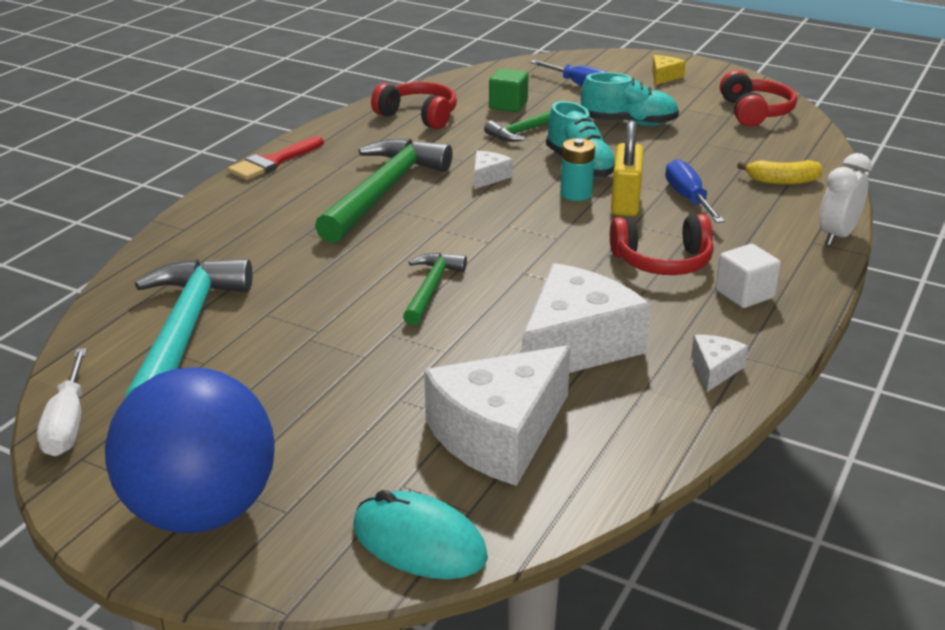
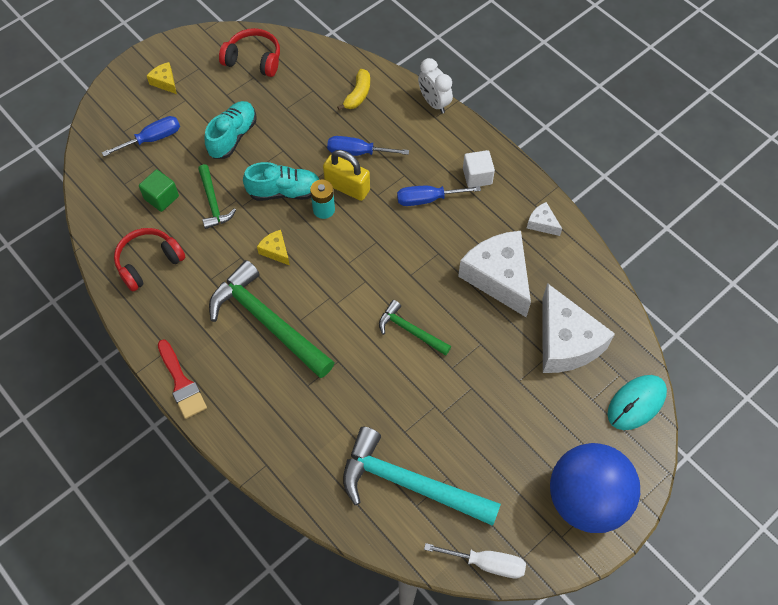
camera: 70 degrees left, 30 degrees up
white cheese [474,151,513,189] -> yellow cheese [257,230,290,266]
red headphones [610,214,714,275] -> blue screwdriver [397,186,481,206]

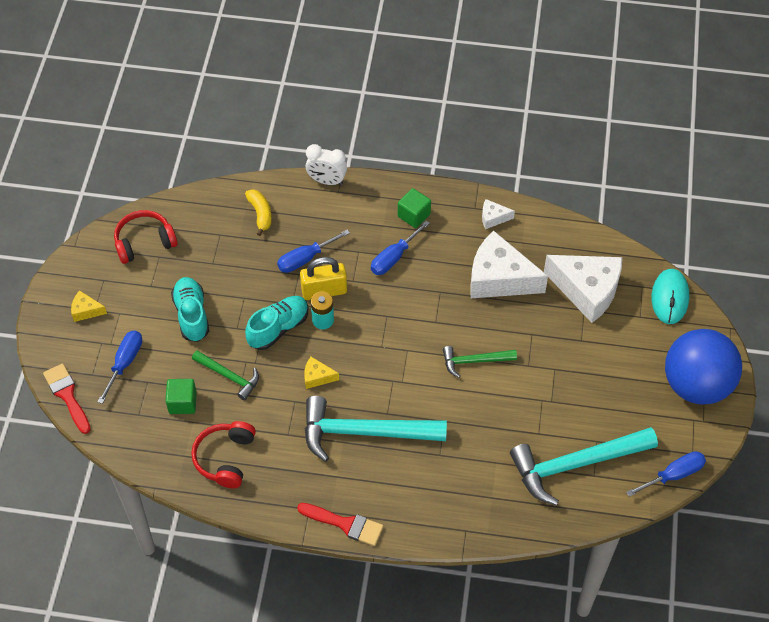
camera: 40 degrees left, 5 degrees down
green hammer [209,260,335,378] -> turquoise hammer [305,396,447,462]
white screwdriver [424,543,526,578] -> blue screwdriver [626,451,706,497]
white cube [463,150,495,188] -> green cube [398,188,431,228]
none -> red brush [43,363,91,434]

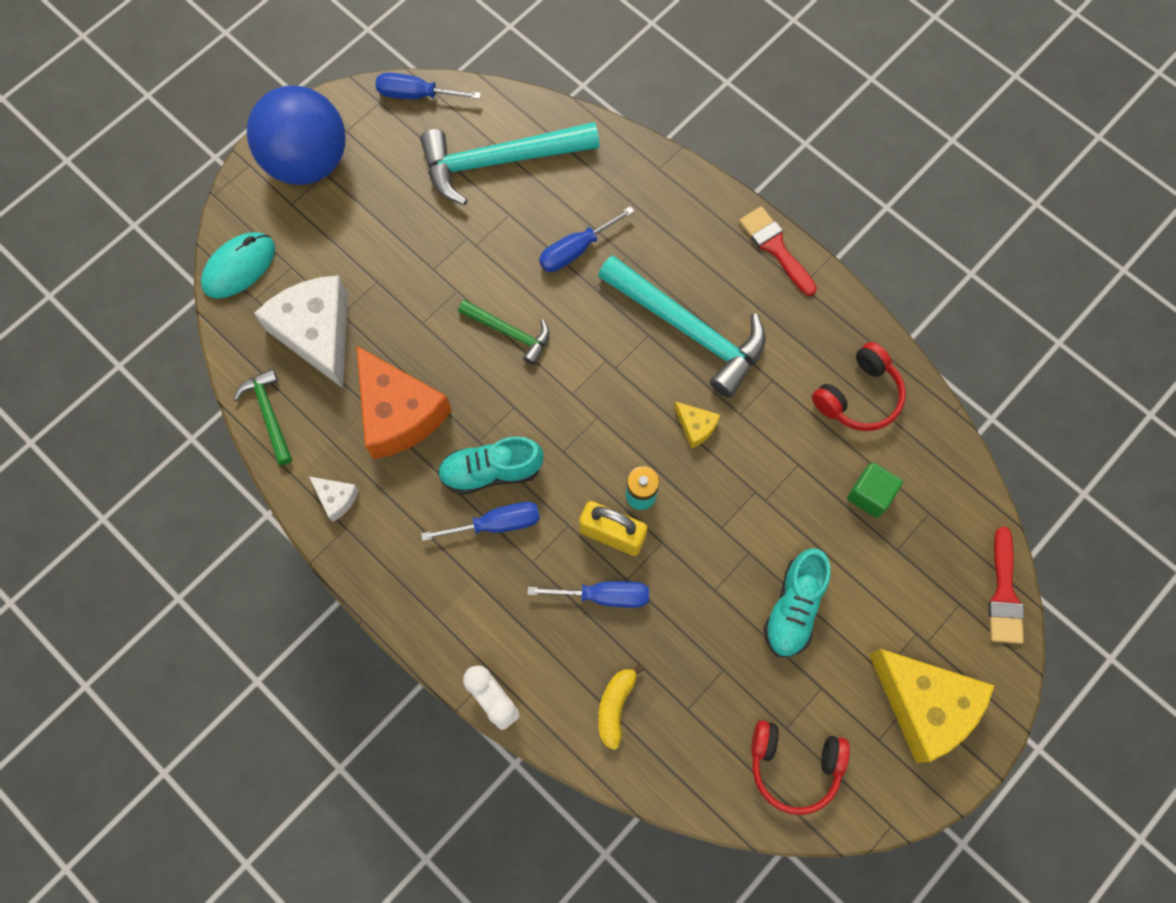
camera: 145 degrees left, 15 degrees up
yellow cheese [71,290,107,322] -> yellow cheese [869,649,994,763], size x2.27
blue screwdriver [98,331,142,404] -> blue screwdriver moved to [539,206,635,272]
green hammer [192,350,259,401] -> green hammer moved to [234,369,292,465]
turquoise shoe [245,296,308,350] -> turquoise shoe moved to [438,436,544,495]
green cube [398,188,431,228] -> none
white cheese [470,231,548,298] -> orange cheese [356,346,452,459]
turquoise hammer [510,427,658,506] -> turquoise hammer turned 150 degrees clockwise [420,122,600,205]

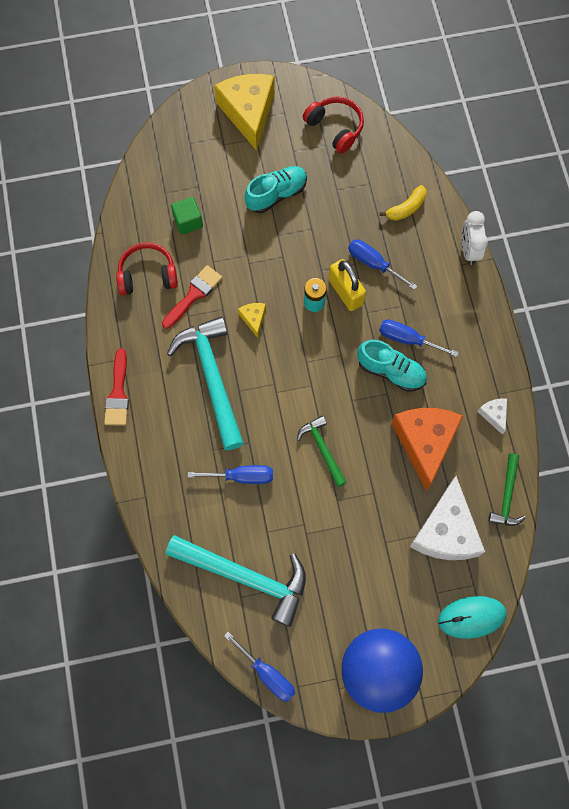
camera: 145 degrees left, 0 degrees up
red brush [988,527,1024,644] -> red brush moved to [162,265,222,329]

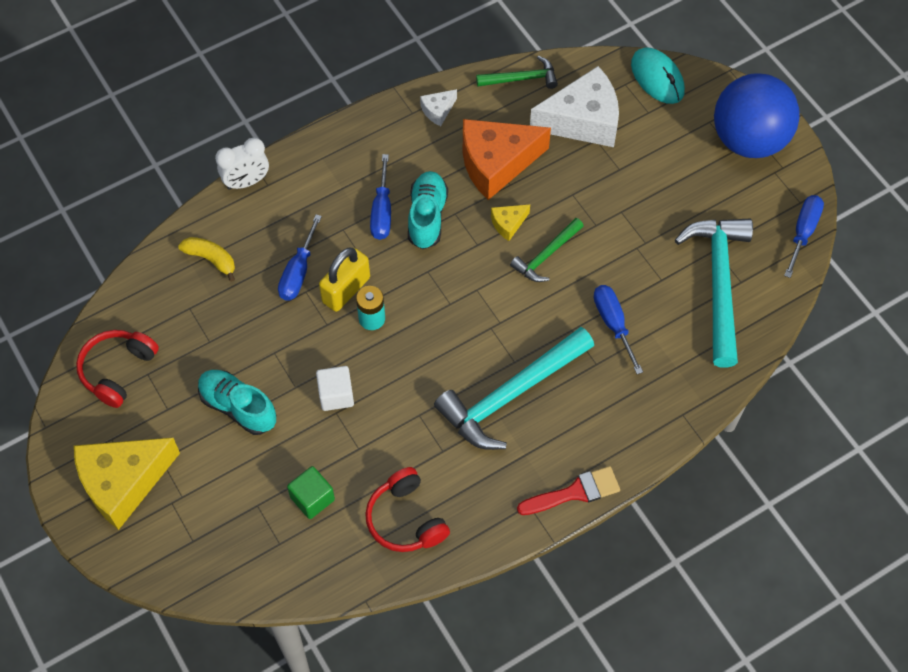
camera: 110 degrees left, 10 degrees down
red brush [162,265,222,329] -> none
yellow cheese [238,303,266,338] -> yellow cheese moved to [491,205,530,241]
none -> white cube [316,366,354,411]

